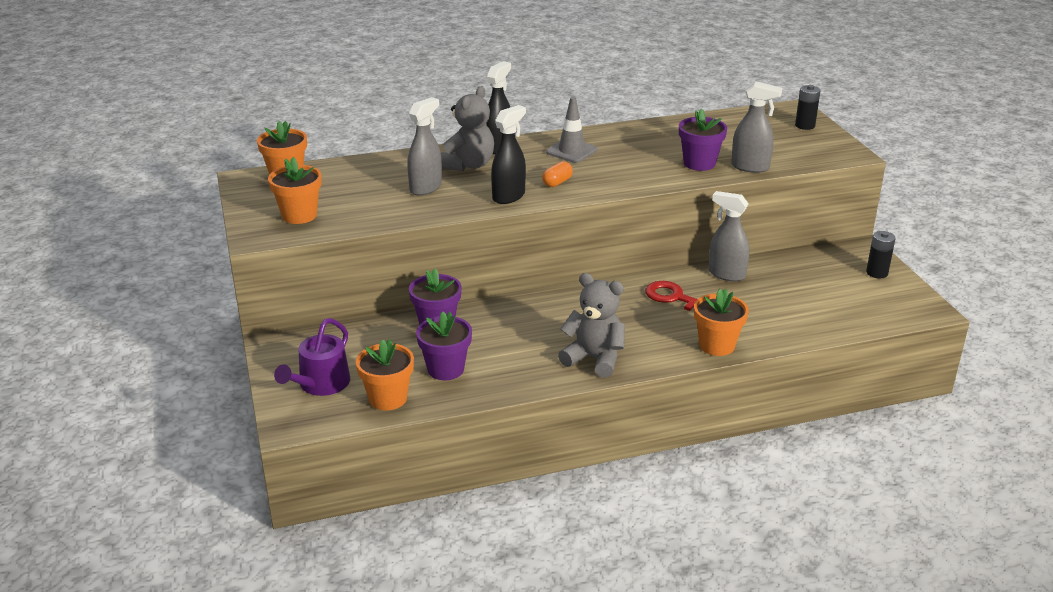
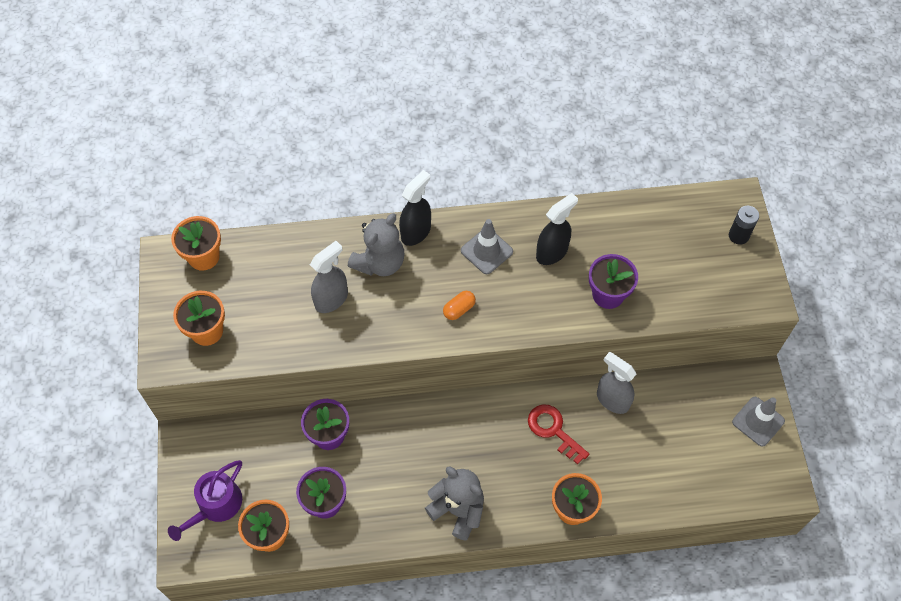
camera: 10 degrees right, 30 degrees up
black spray bottle [491,105,526,204] -> black spray bottle moved to [536,193,578,265]
grey spray bottle [731,82,782,173] -> none
black battery [866,231,896,278] -> grey traffic cone [732,397,785,447]

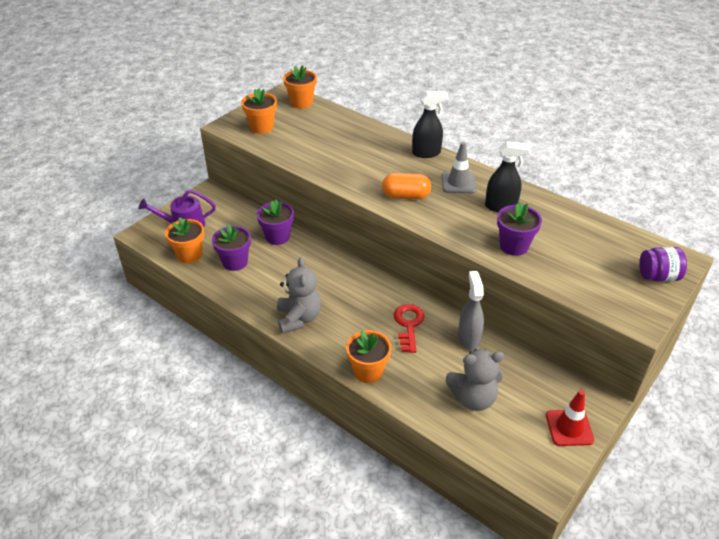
camera: 45 degrees right, 20 degrees down
grey spray bottle [310,241,348,313] -> none
grey teddy bear [348,213,405,276] -> grey teddy bear moved to [446,349,504,411]
orange capsule [443,291,476,320] -> orange capsule [382,173,431,199], size x1.62
black battery [729,206,759,245] -> purple jar [639,247,687,282]
grey traffic cone [732,397,785,447] -> red traffic cone [546,390,594,446]

